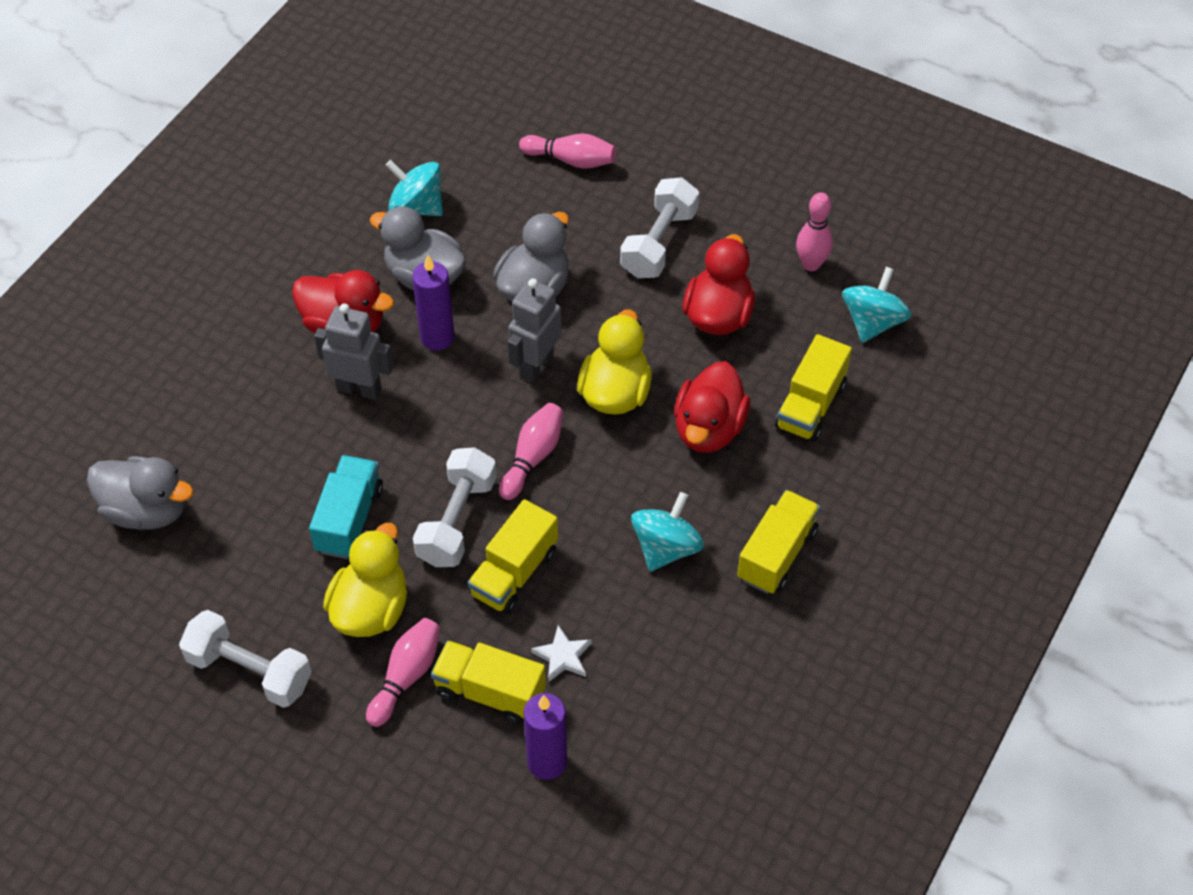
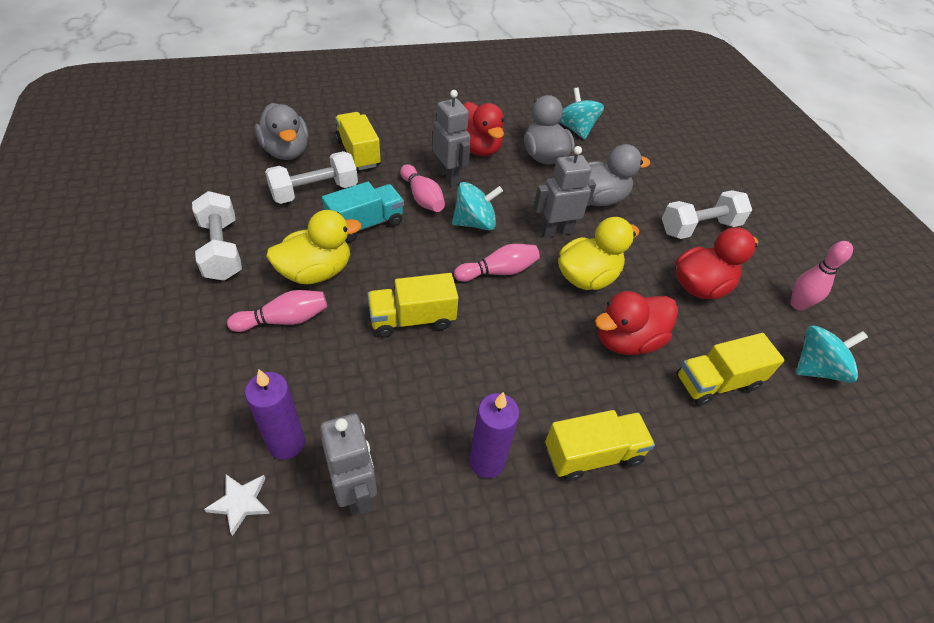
camera: 40 degrees right, 5 degrees down
purple candle [412,255,454,351] -> purple candle moved to [469,392,519,478]
white dumbbell [413,447,497,567] -> white dumbbell moved to [265,151,358,204]
yellow truck [431,641,546,724] -> yellow truck moved to [335,112,381,170]
pink bowling pin [519,134,616,169] -> pink bowling pin moved to [400,164,445,212]
white star [531,625,592,682] -> white star moved to [204,474,270,536]
turquoise spinning top [631,492,704,571] -> turquoise spinning top moved to [452,182,503,231]
none -> grey robot [320,414,377,515]

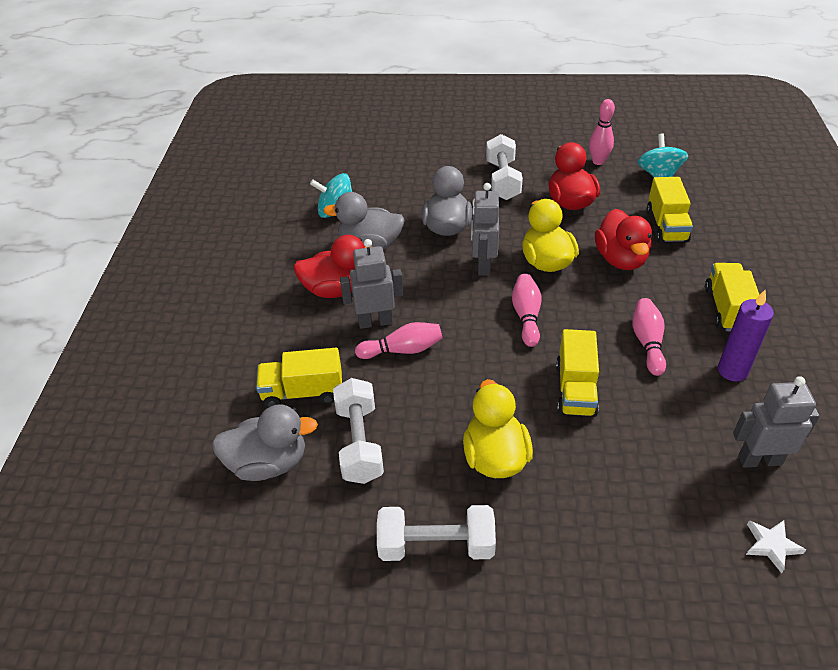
camera: 65 degrees left, 5 degrees down
pink bowling pin [227,290,327,332] -> pink bowling pin moved to [632,298,666,376]
purple candle [245,369,305,460] -> none
turquoise truck [322,182,404,242] -> none
turquoise spinning top [452,182,503,231] -> none

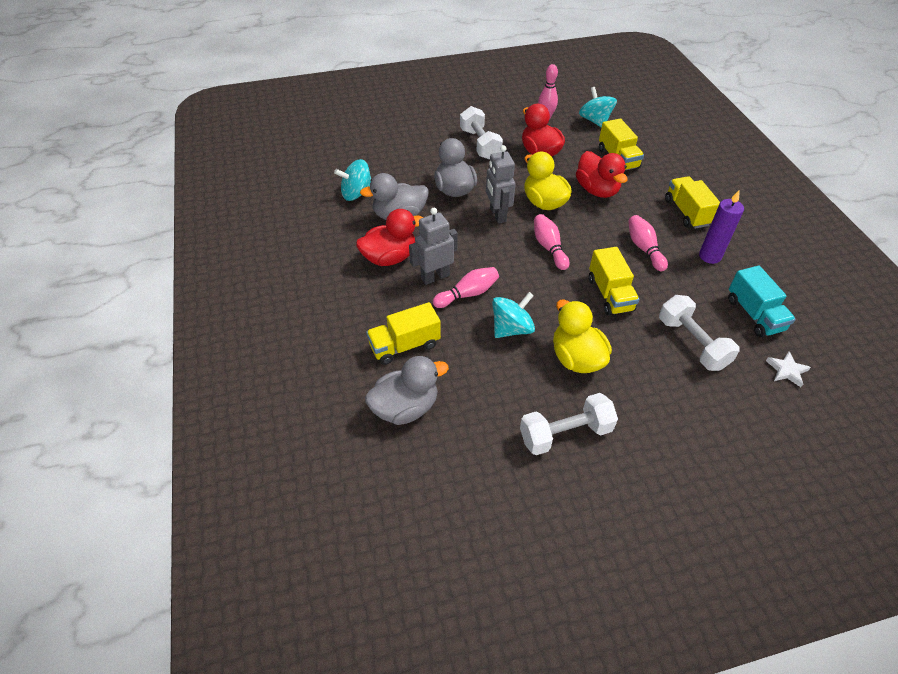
camera: 20 degrees left, 5 degrees up
white dumbbell [333,378,384,484] -> white dumbbell moved to [659,295,740,371]
grey robot [733,376,820,468] -> turquoise truck [728,265,796,337]
none -> turquoise spinning top [492,292,535,338]

